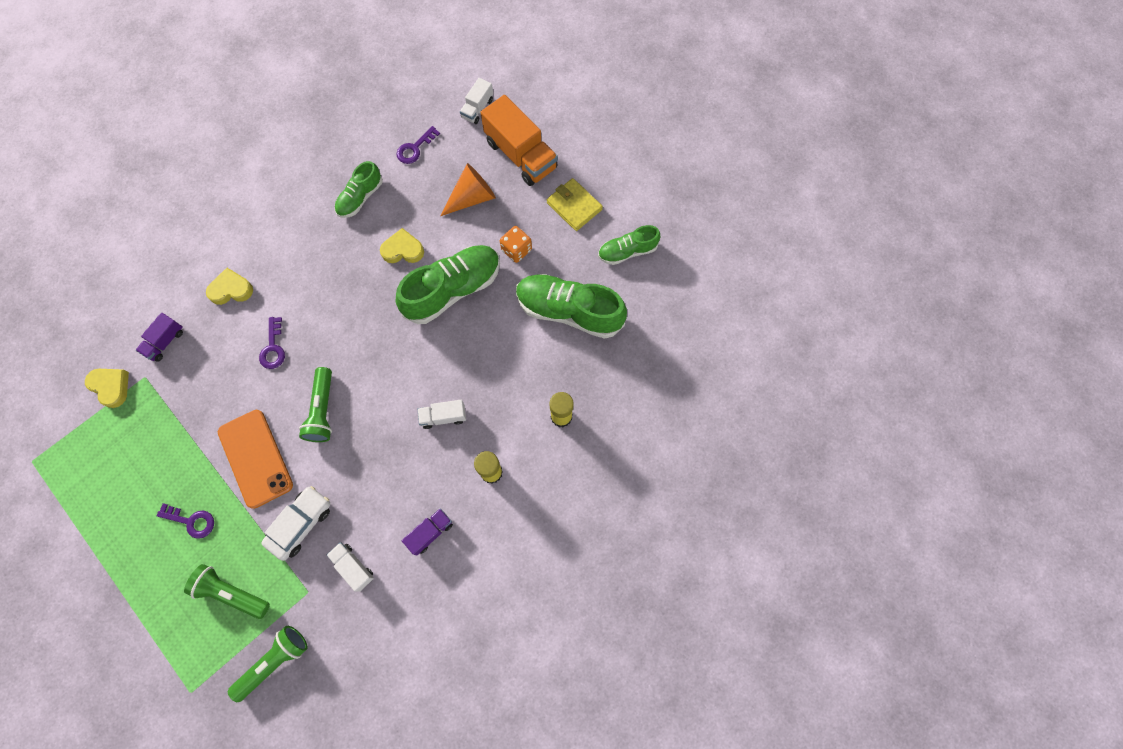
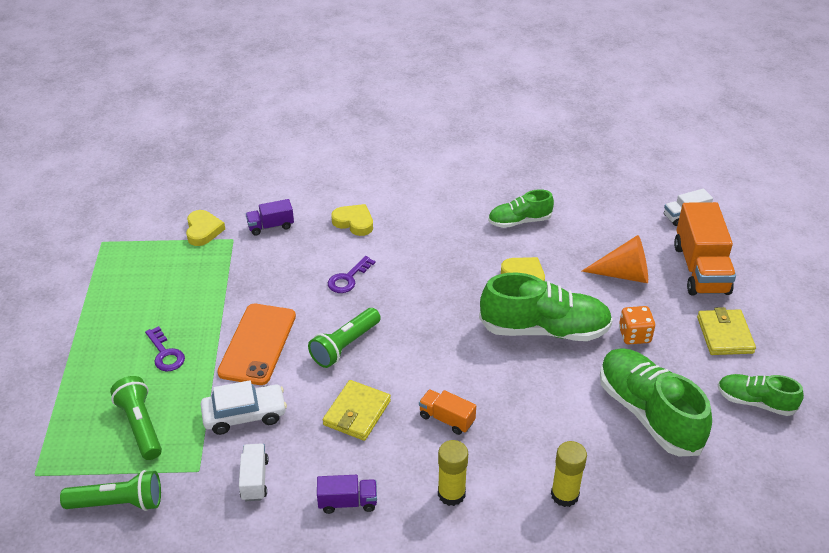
camera: 40 degrees right, 30 degrees down
purple key [397,126,440,164] -> none
white truck [417,400,466,429] -> orange truck [419,389,476,435]
none -> yellow wallet [323,380,391,441]

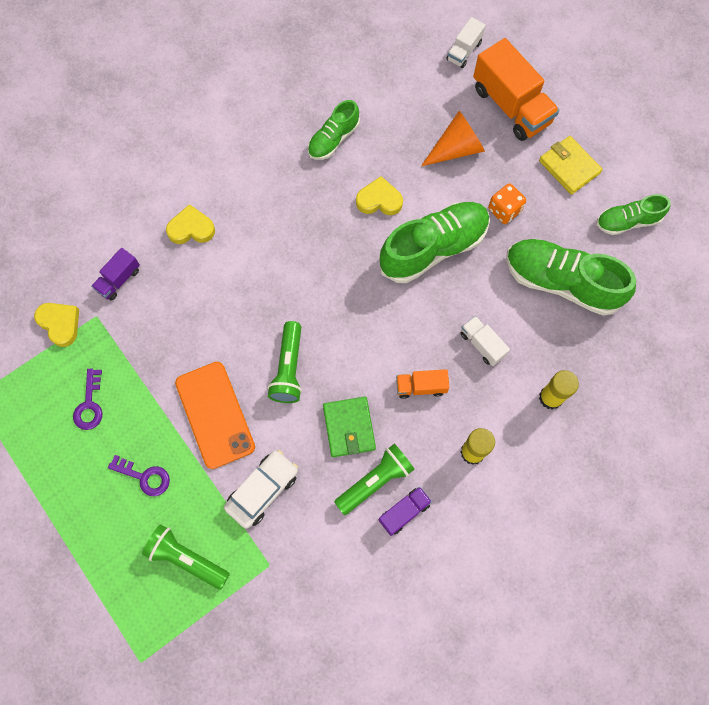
camera: 35 degrees left, 30 degrees up
green flashlight [60,470,161,511] -> green flashlight moved to [334,444,415,515]
white truck [239,444,269,501] -> white truck moved to [460,316,510,366]
yellow wallet [323,380,391,441] -> green wallet [323,396,376,457]
purple key [328,256,375,293] -> purple key moved to [73,369,102,430]

